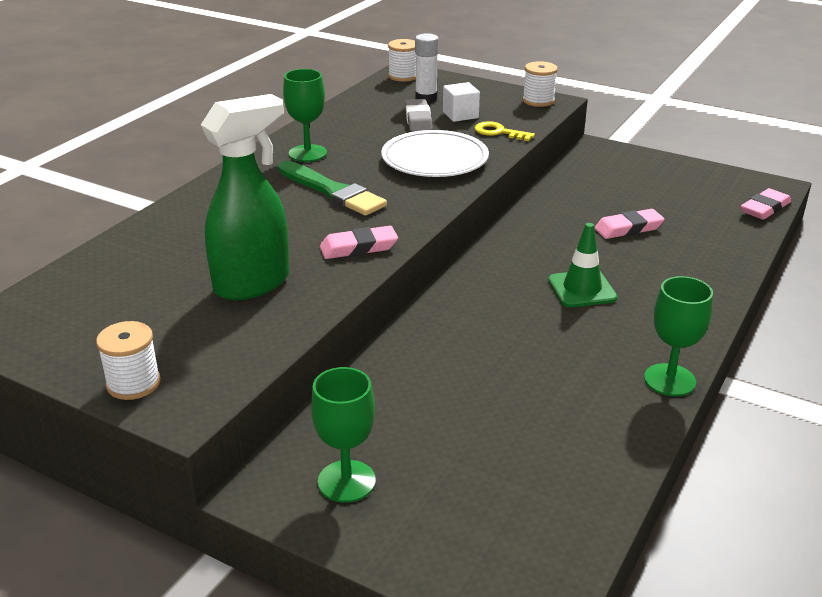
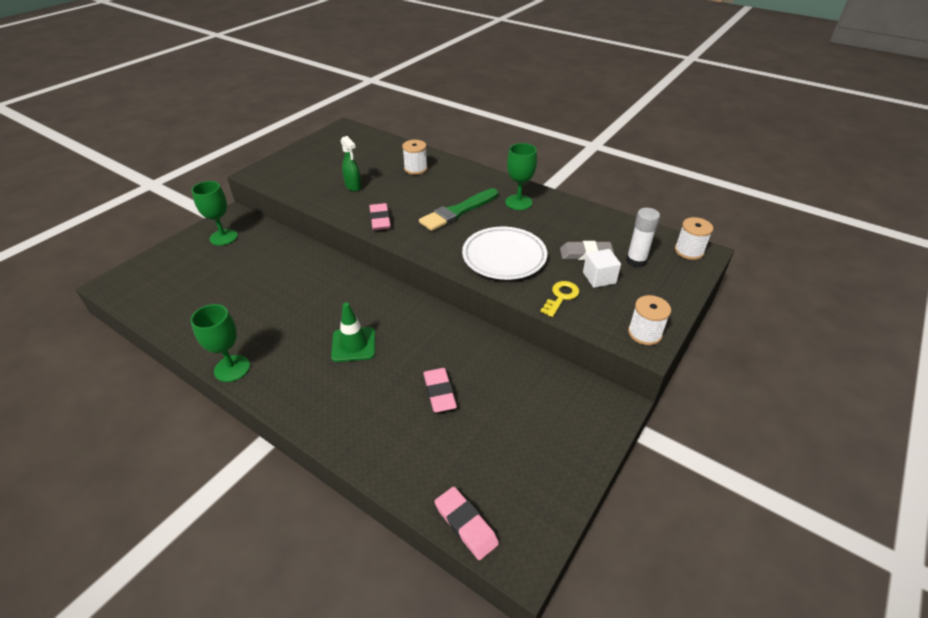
camera: 95 degrees right, 10 degrees up
white spool [96,321,161,400] -> white spool moved to [402,140,428,175]
green spray bottle [201,94,290,300] -> green spray bottle [341,136,362,191], size x0.51

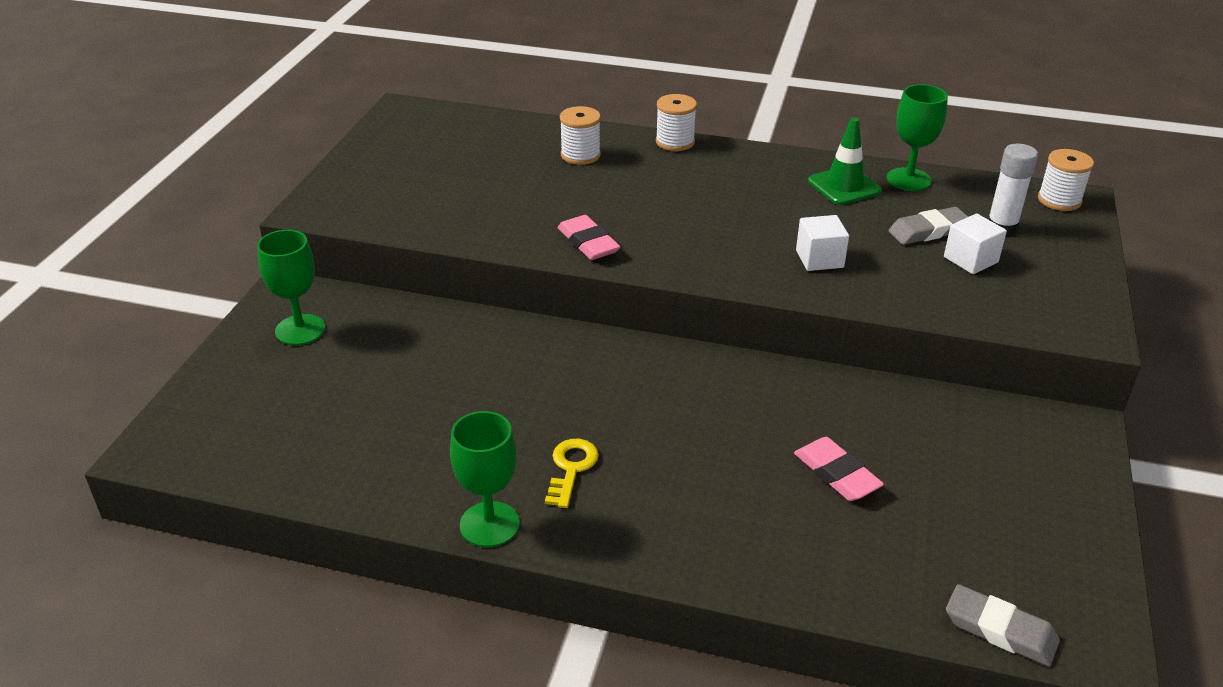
camera: 20 degrees left, 5 degrees down
green traffic cone [331,302,375,362] -> green traffic cone moved to [808,117,882,205]
green spray bottle [341,136,362,191] -> none
green brush [419,188,498,231] -> none
pink eraser [435,487,499,560] -> grey eraser [946,584,1060,667]
white plate [462,227,547,280] -> white cube [796,215,849,271]
green goblet [505,143,537,210] -> green goblet moved to [887,84,948,191]
yellow key [540,281,579,317] -> yellow key moved to [545,439,599,508]
white spool [628,295,671,345] -> white spool moved to [656,94,697,151]

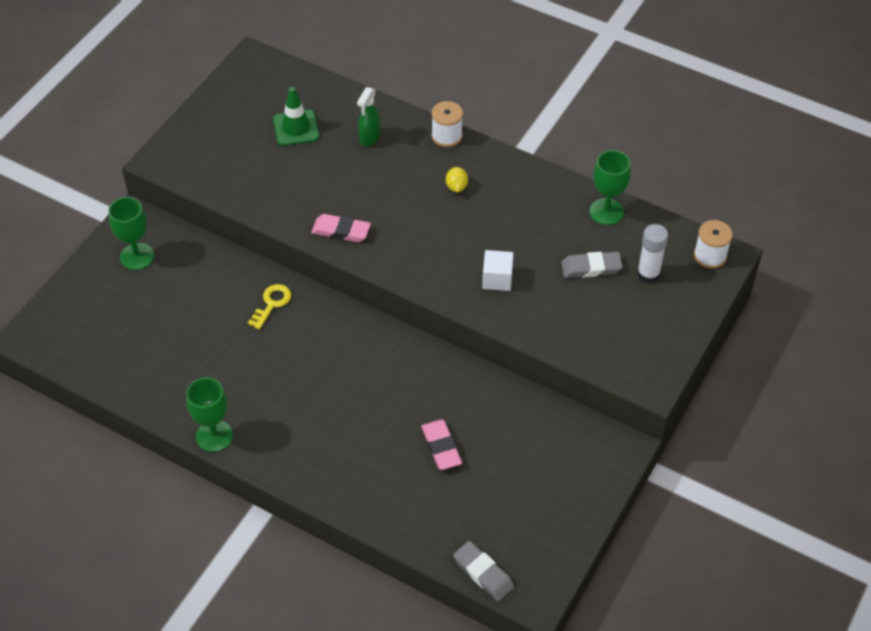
camera: 15 degrees right, 15 degrees up
yellow key [545,439,599,508] -> yellow key moved to [248,284,292,330]
pink eraser [557,215,620,260] -> pink eraser turned 60 degrees counterclockwise [311,214,371,242]
white spool [560,106,601,165] -> green spray bottle [357,87,380,146]
green traffic cone [808,117,882,205] -> green traffic cone moved to [273,87,319,146]
white cube [944,214,1007,274] -> none
none -> yellow lemon [446,167,468,192]

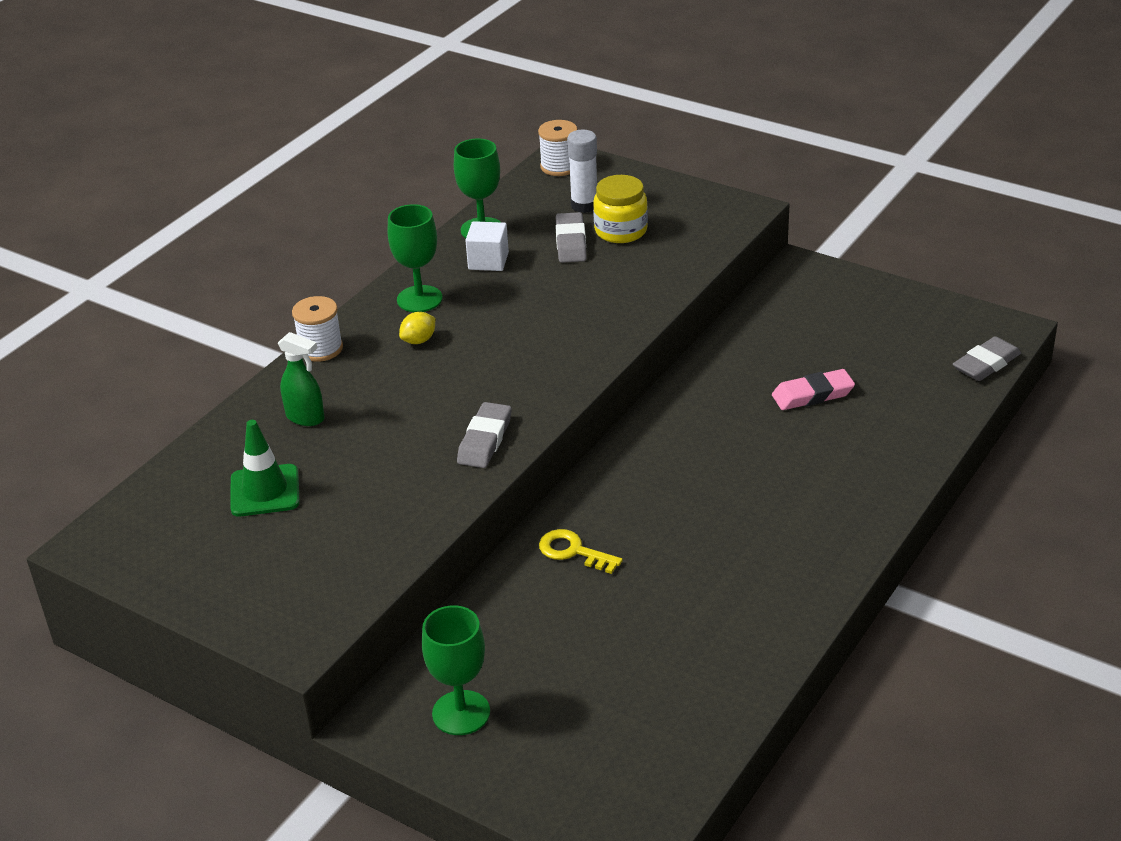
camera: 85 degrees left, 15 degrees down
green goblet [186,377,233,452] -> green goblet moved to [388,204,443,312]
pink eraser [311,214,371,242] -> grey eraser [457,402,512,468]
yellow lemon [446,167,468,192] -> yellow lemon turned 45 degrees counterclockwise [399,312,435,344]
white cube [482,250,514,291] -> white cube moved to [465,221,509,271]
none -> yellow jar [593,175,648,243]

